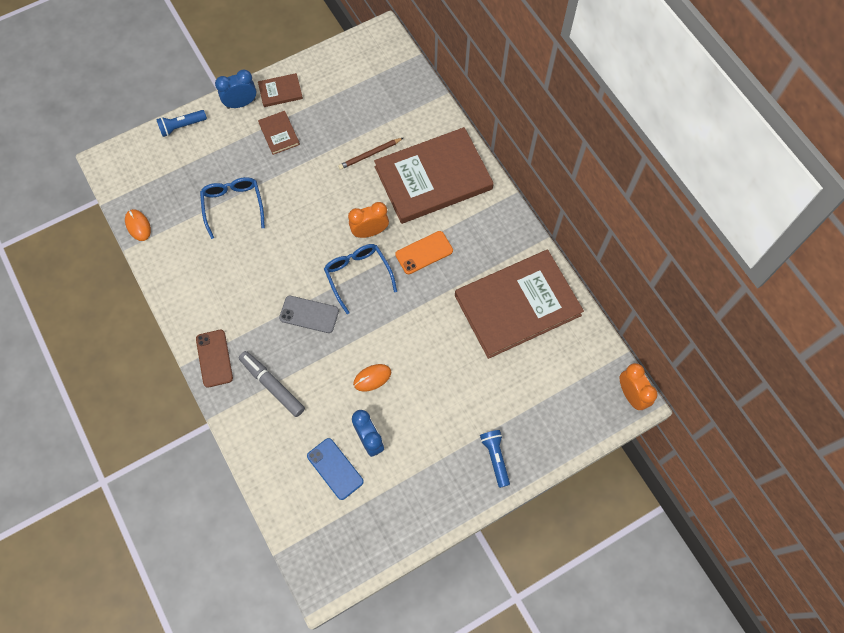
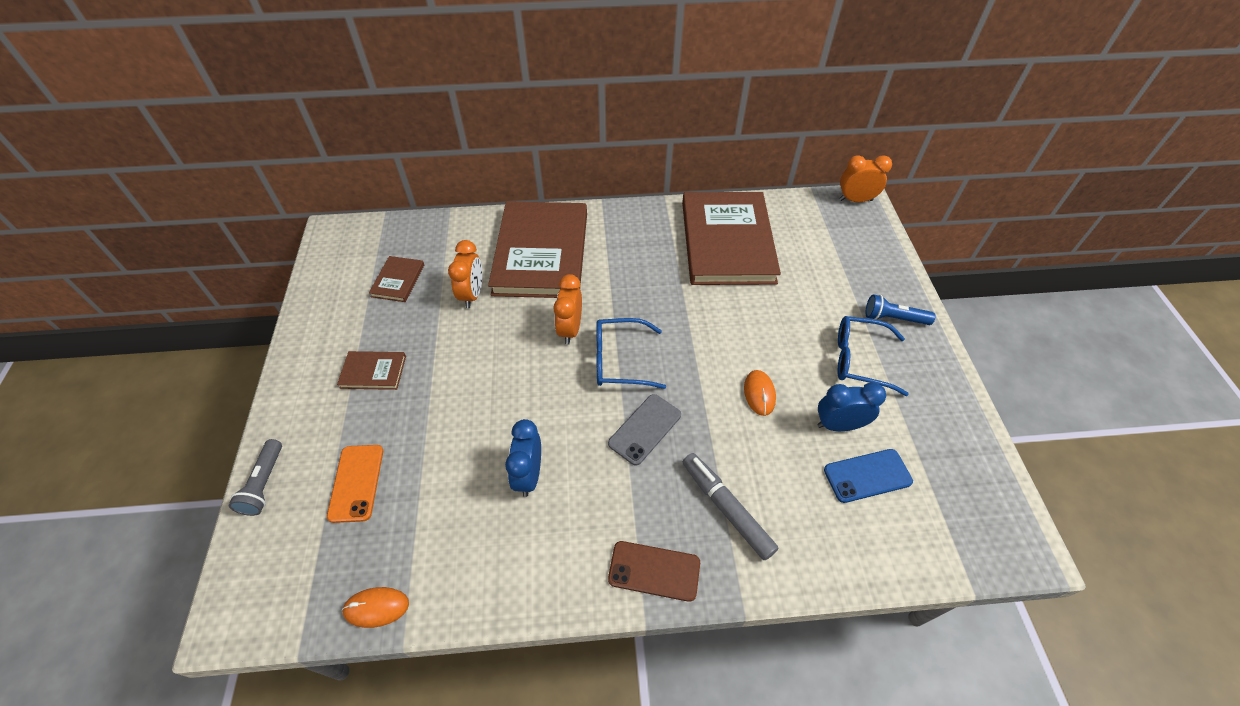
camera: 65 degrees left, 15 degrees down
blue flashlight [156,110,207,137] -> grey flashlight [228,439,282,516]
blue glasses [200,177,265,239] -> blue glasses moved to [838,316,909,396]
blue clock [215,69,256,109] -> blue clock moved to [505,419,541,497]
grey marker [239,351,305,417] -> grey marker turned 75 degrees clockwise [683,453,778,560]
brown book [258,73,303,107] -> brown book moved to [369,256,424,302]
brown pencil [338,138,403,170] -> orange clock [448,240,482,308]
orange phone [395,231,453,274] -> orange phone moved to [327,445,383,523]

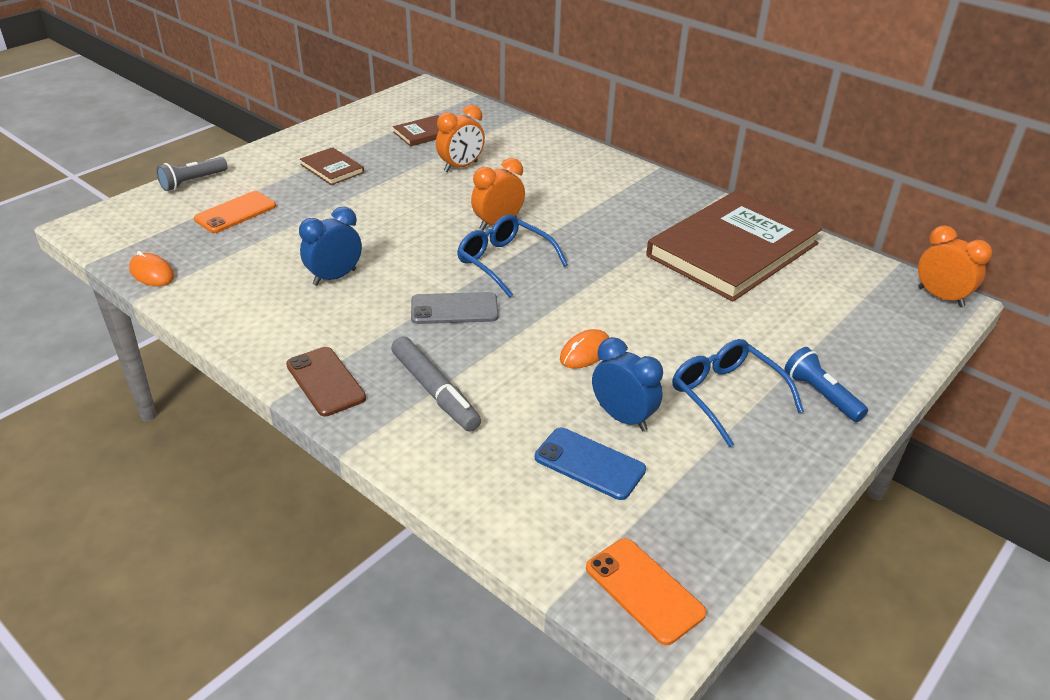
camera: 45 degrees right, 15 degrees down
brown book [488,201,587,298] -> none
grey marker [683,453,778,560] -> grey marker turned 135 degrees clockwise [391,336,481,432]
none -> orange phone [586,538,707,645]

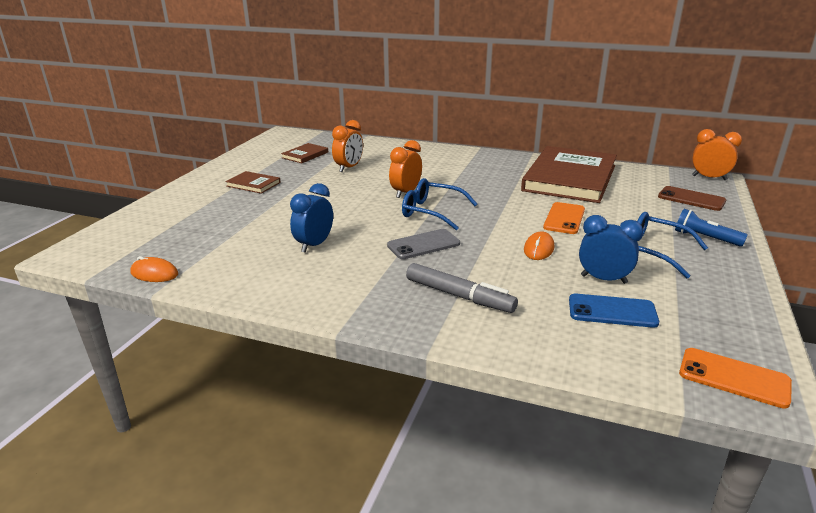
camera: 20 degrees left, 10 degrees down
grey flashlight [156,157,227,191] -> none
orange phone [194,191,276,233] -> orange phone moved to [543,202,585,234]
brown phone [286,347,366,416] -> brown phone moved to [658,186,726,211]

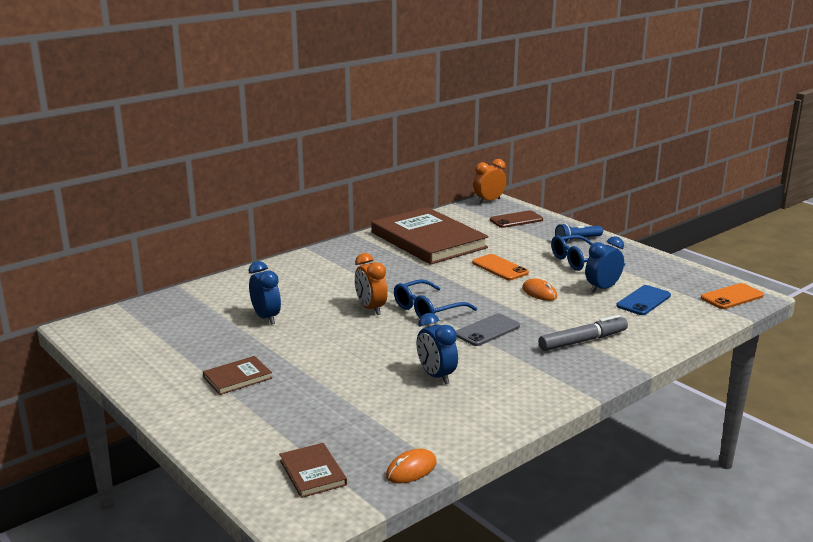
camera: 60 degrees left, 5 degrees down
brown book [281,143,328,163] -> brown book moved to [279,443,347,498]
orange clock [332,120,363,172] -> blue clock [249,261,281,325]
grey phone [387,229,460,259] -> grey phone turned 45 degrees clockwise [456,313,520,346]

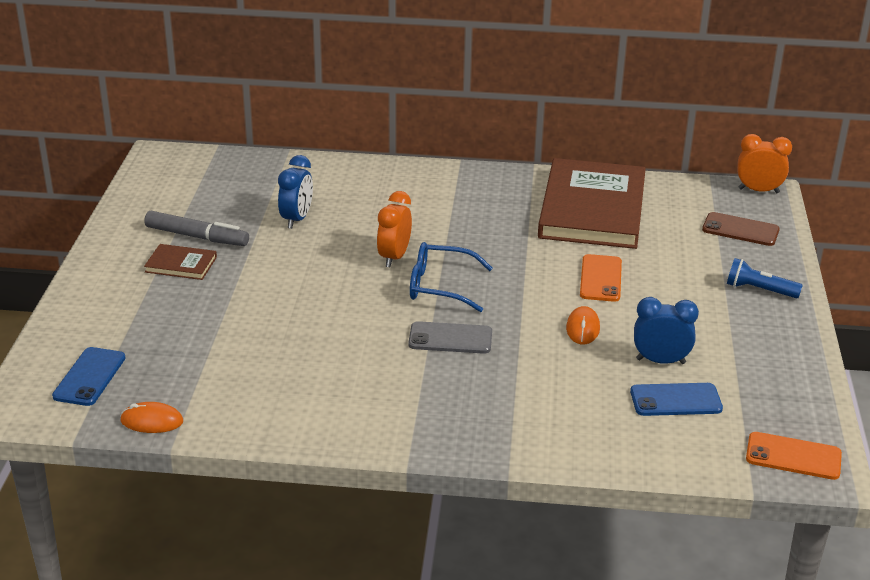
camera: 45 degrees right, 10 degrees up
brown book [279,443,347,498] -> blue phone [52,347,126,406]
blue clock [417,313,458,385] -> none
grey marker [538,315,628,351] -> grey marker moved to [144,211,249,246]
blue glasses [551,235,625,271] -> none

